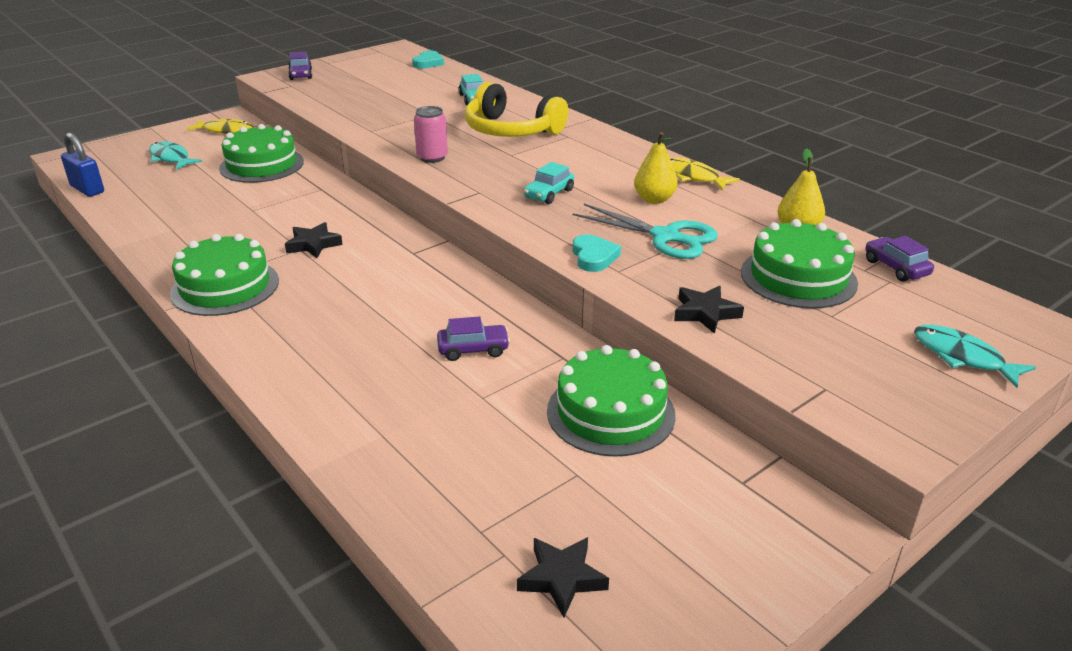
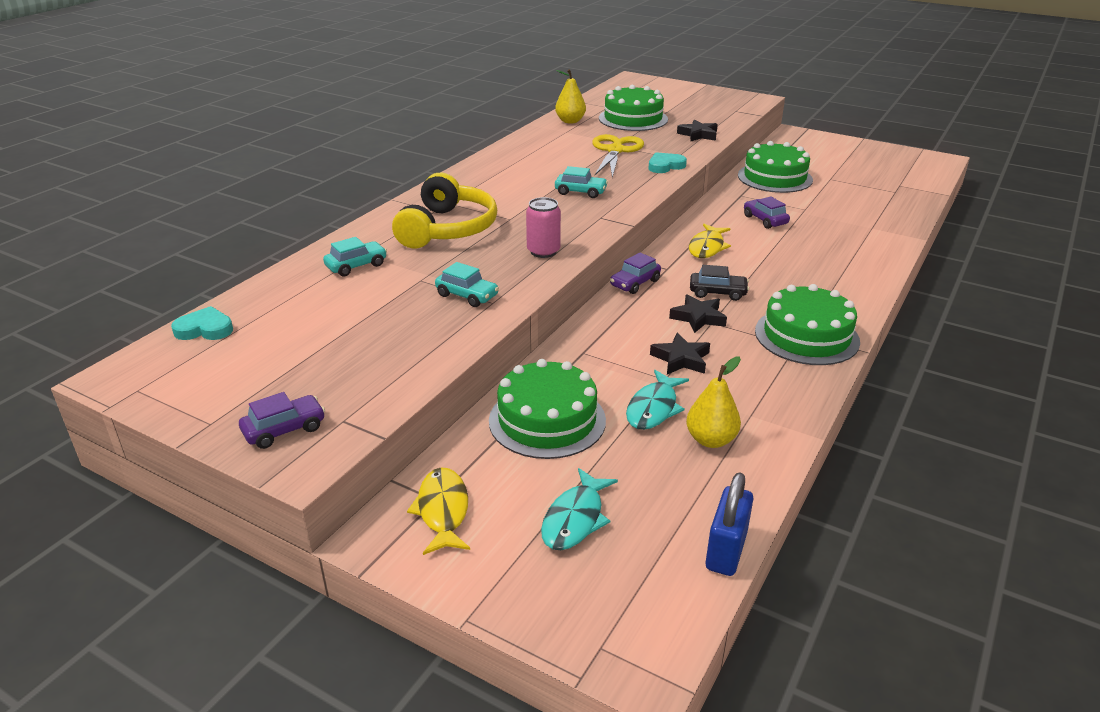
camera: 110 degrees left, 0 degrees up
black star [517,537,609,617] -> black star moved to [650,332,710,374]
turquoise scissors [573,204,718,259] -> yellow scissors [592,134,644,178]
yellow pear [634,132,678,204] -> yellow pear moved to [686,357,741,448]
yellow fish [670,158,740,191] -> yellow fish moved to [689,224,731,258]
purple car [865,236,934,282] -> purple car moved to [610,252,661,294]
turquoise fish [914,325,1036,388] -> turquoise fish moved to [626,370,689,430]
none -> turquoise car [435,262,499,307]
none -> black car [690,265,749,301]

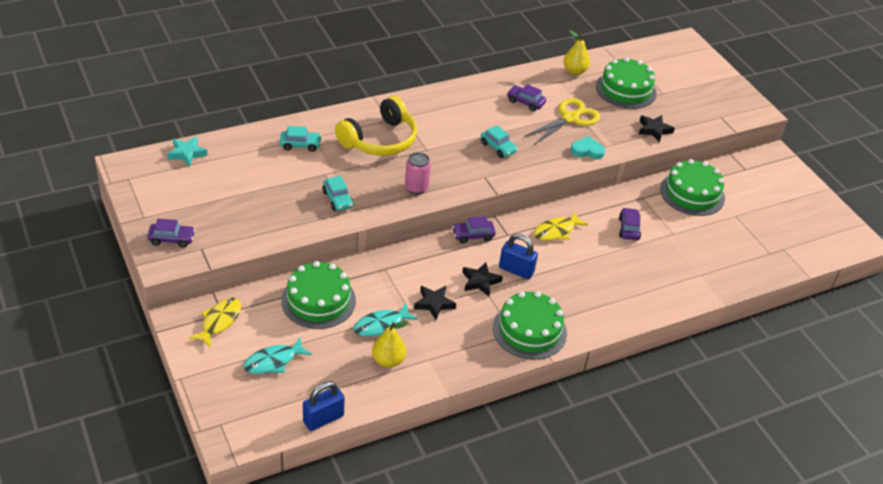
camera: 30 degrees right, 10 degrees up
turquoise heart [171,306,233,340] -> turquoise star [167,136,208,166]
black car [690,265,749,301] -> blue padlock [499,234,538,279]
none -> purple car [507,84,546,111]

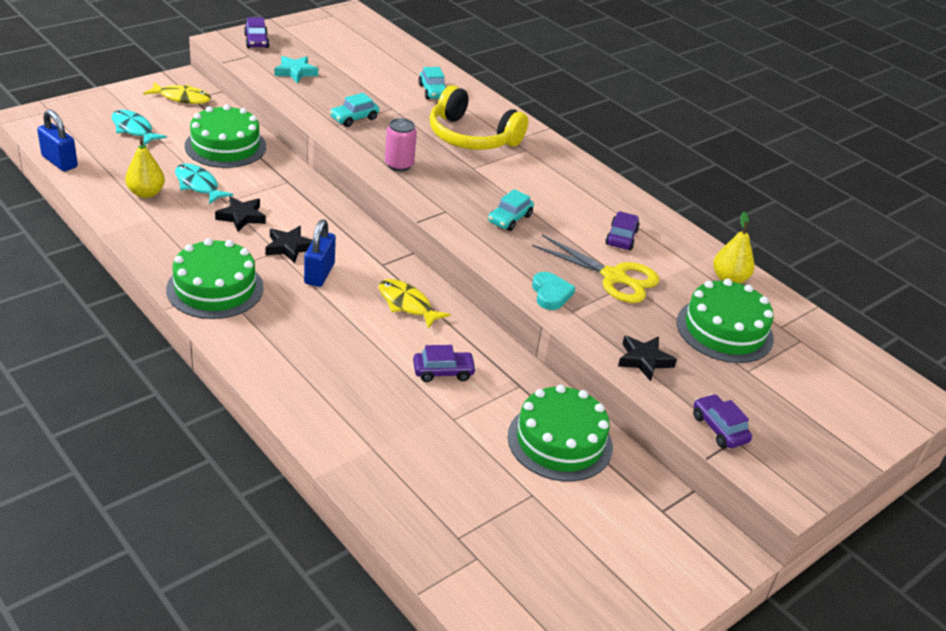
camera: 75 degrees right, 5 degrees down
turquoise star [167,136,208,166] -> turquoise star moved to [274,56,318,83]
purple car [452,216,496,244] -> purple car moved to [693,394,752,448]

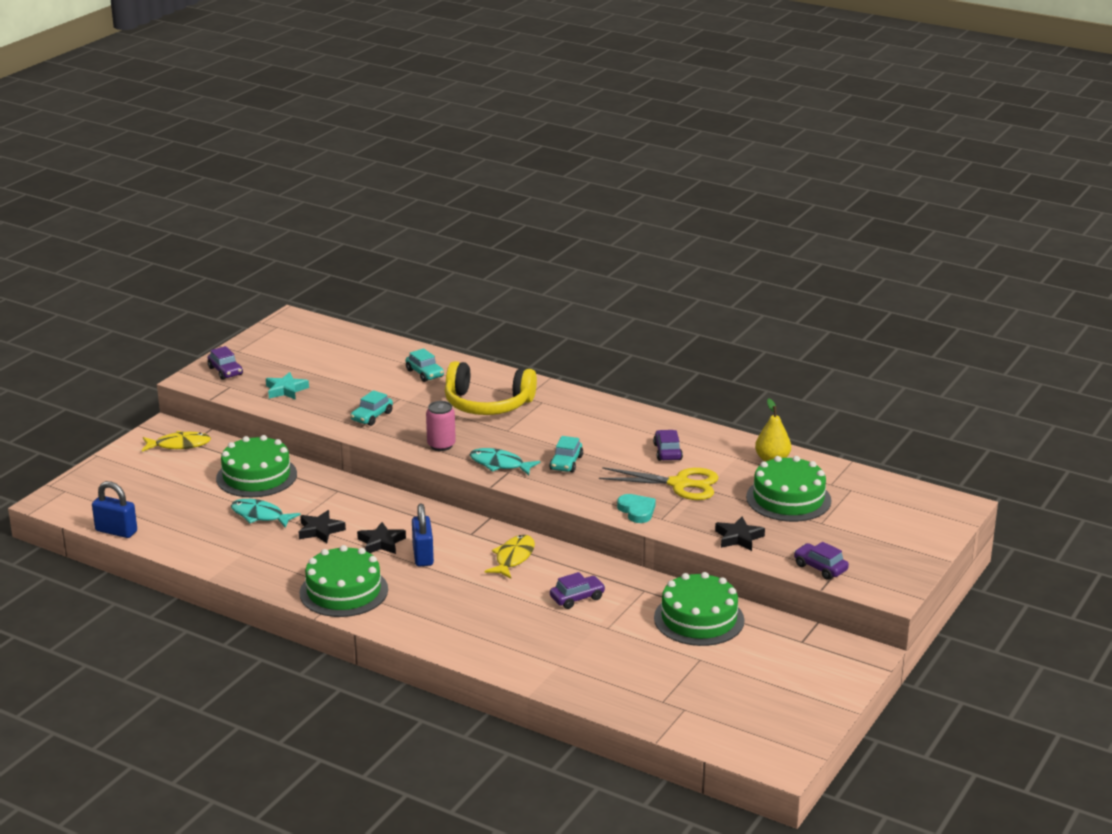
camera: 15 degrees left, 10 degrees down
turquoise fish [112,110,167,145] -> turquoise fish moved to [470,448,541,475]
yellow pear [125,139,165,198] -> none
yellow fish [379,279,450,329] -> yellow fish turned 90 degrees clockwise [485,535,535,578]

